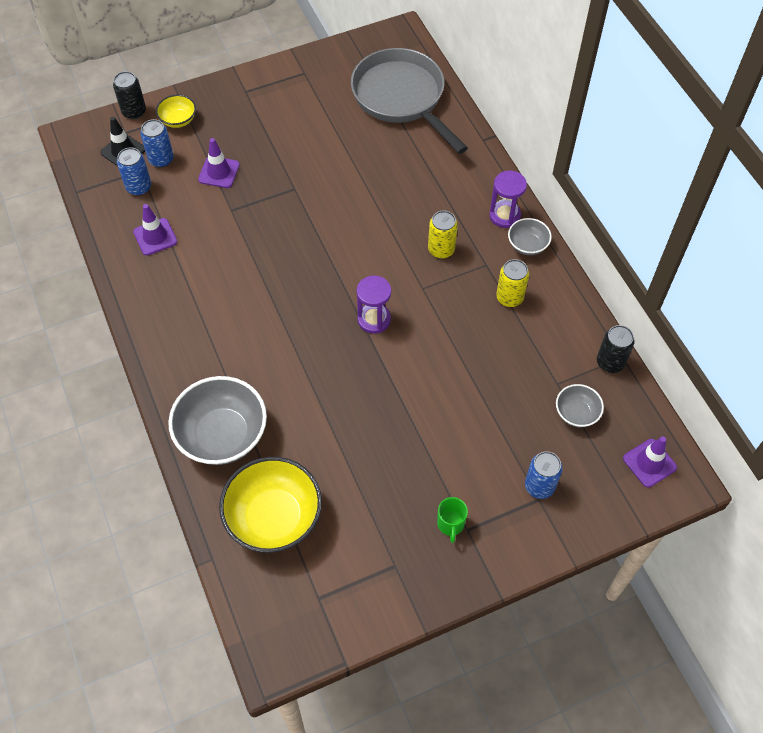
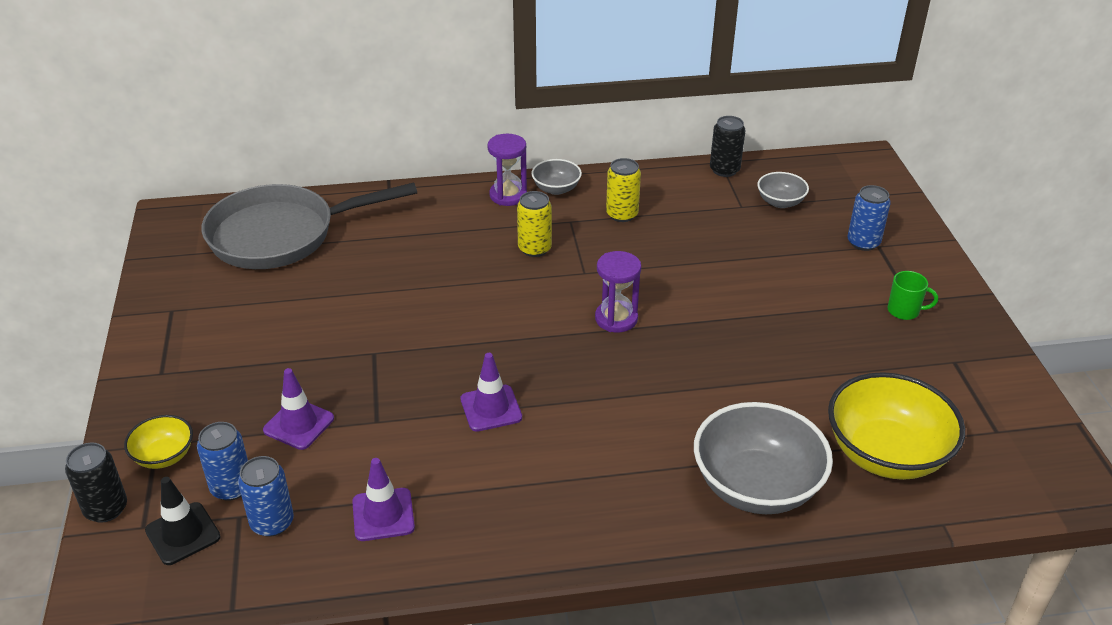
camera: 75 degrees left, 20 degrees down
purple traffic cone [623,436,677,487] -> purple traffic cone moved to [461,353,522,432]

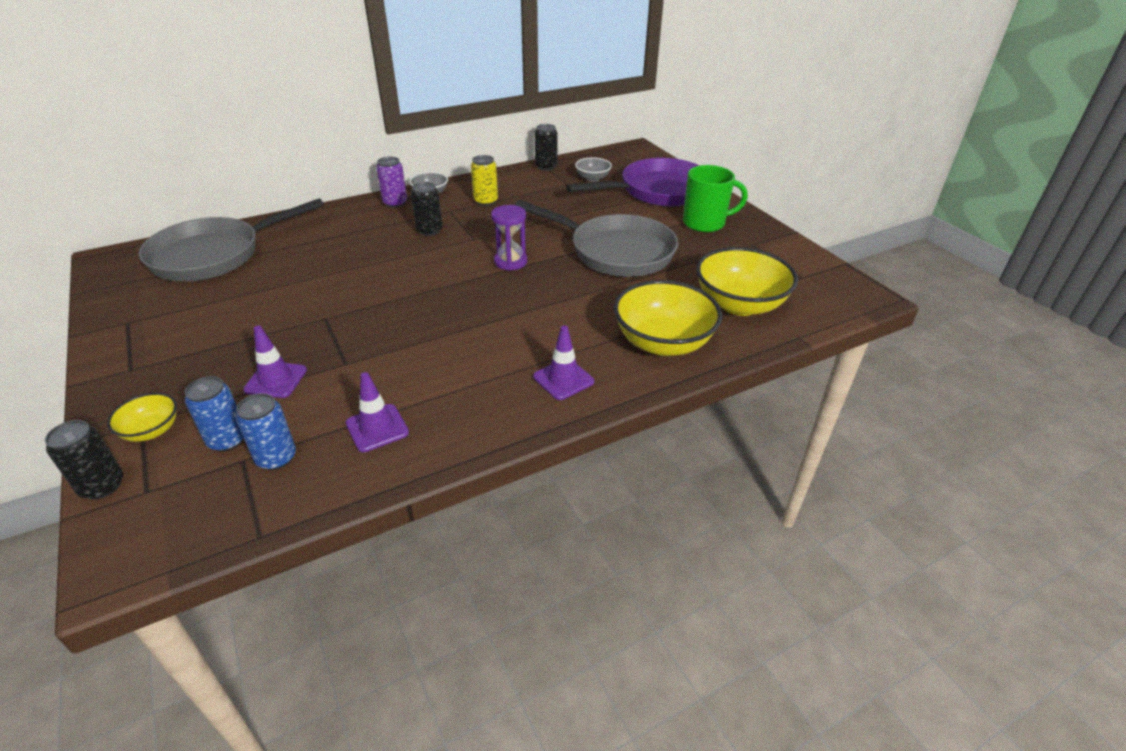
camera: 20 degrees left, 0 degrees up
black traffic cone [145,477,221,565] -> none
purple traffic cone [461,353,522,432] -> purple traffic cone moved to [533,325,594,400]
purple hourglass [487,134,527,206] -> purple can [376,156,407,208]
yellow can [517,191,552,257] -> black can [411,182,442,236]
grey bowl [694,402,833,514] -> yellow bowl [614,280,722,356]
blue can [847,185,891,251] -> purple pan [566,158,700,206]
green mug [888,271,938,320] -> green mug [683,165,748,232], size x1.88
none -> grey pan [515,200,678,277]

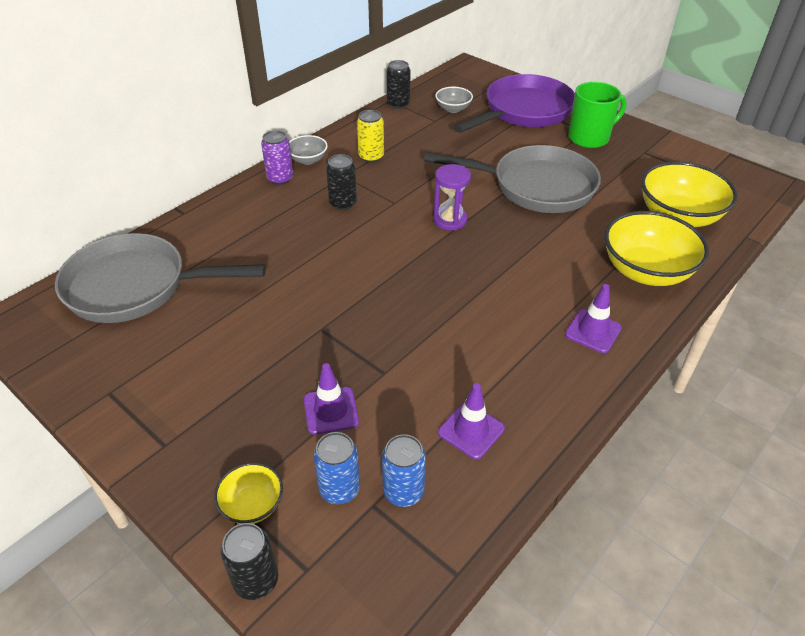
camera: 20 degrees left, 5 degrees up
grey pan [139,198,324,281] -> grey pan turned 60 degrees clockwise [55,233,266,323]

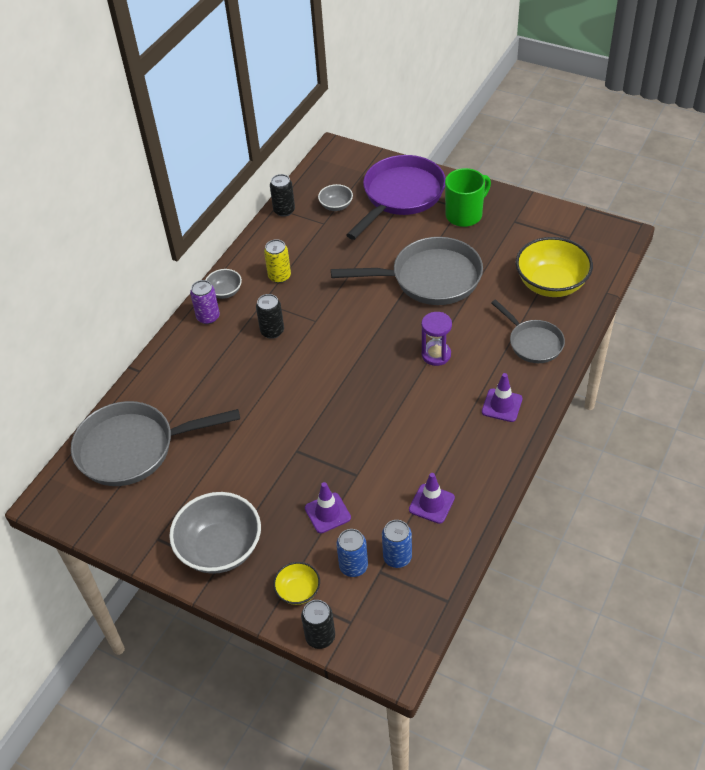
camera: 10 degrees left, 5 degrees up
purple hourglass [433,164,471,230] -> purple hourglass moved to [421,312,452,366]
yellow bowl [605,211,709,286] -> grey pan [491,300,565,363]
none -> grey bowl [169,492,261,574]

